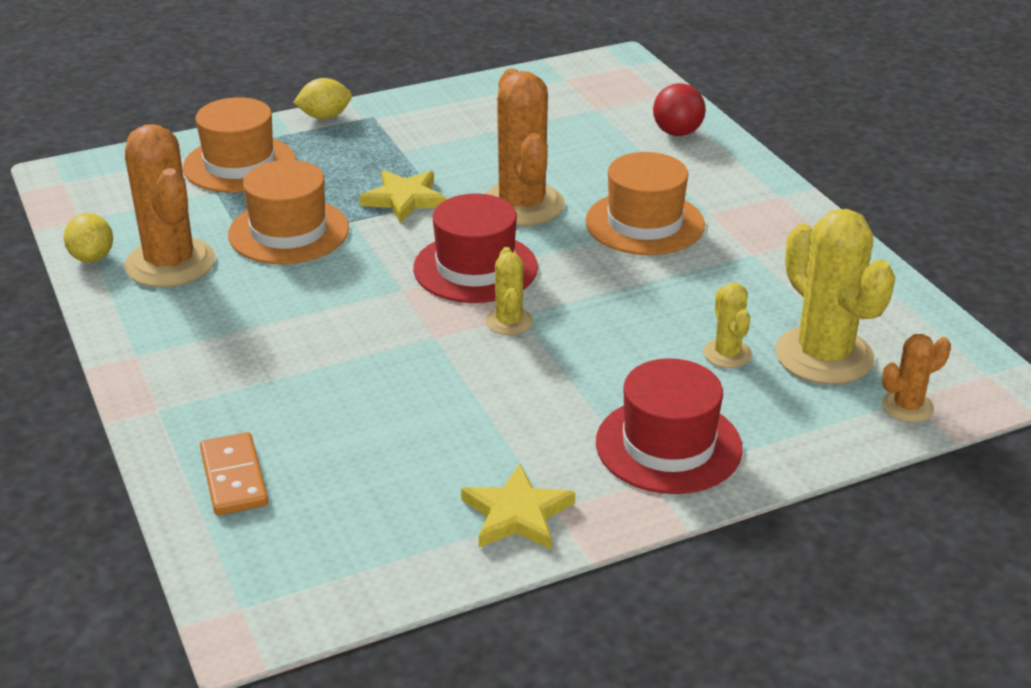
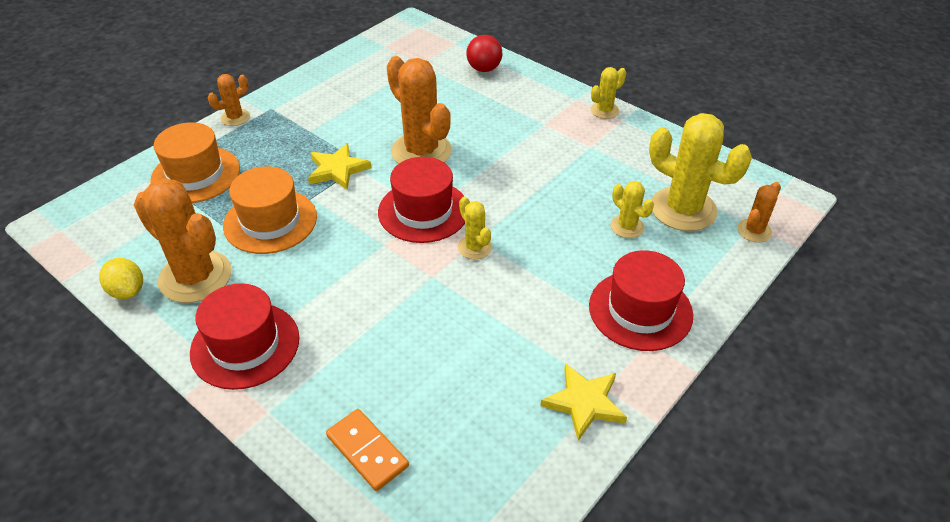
camera: 25 degrees left, 10 degrees up
yellow lemon [293,78,352,119] -> orange cactus [208,74,250,126]
orange hat [585,152,705,255] -> none
none -> red hat [190,283,299,390]
none -> yellow cactus [591,67,626,119]

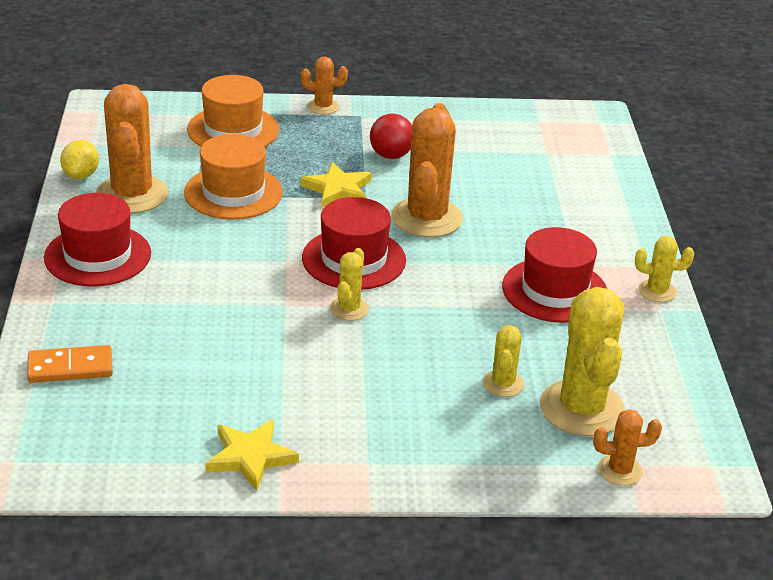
camera: 45 degrees right, 10 degrees down
orange domino [326,409,409,491] -> orange domino turned 75 degrees clockwise [27,345,113,383]
red ball [466,35,502,72] -> red ball moved to [370,114,412,159]
red hat [589,250,693,351] -> red hat moved to [502,227,607,323]

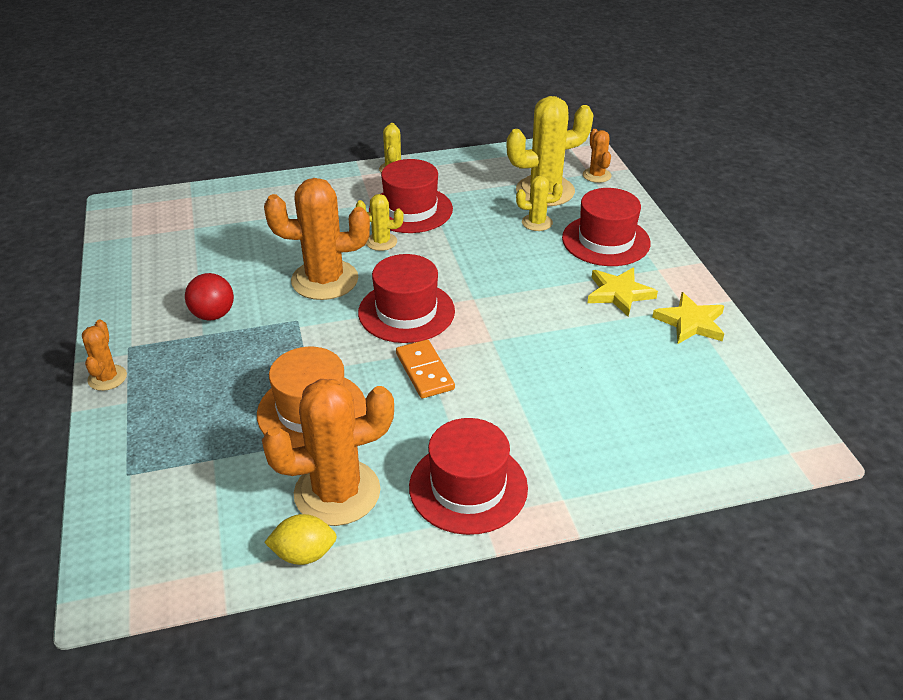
camera: 100 degrees left, 5 degrees up
orange domino [27,345,113,383] -> orange domino moved to [396,340,455,398]
orange hat [187,75,279,147] -> none
yellow star [301,162,372,208] -> yellow star moved to [587,267,658,317]
yellow cactus [330,248,369,321] -> yellow cactus moved to [356,194,404,251]
none -> red hat [562,188,651,266]

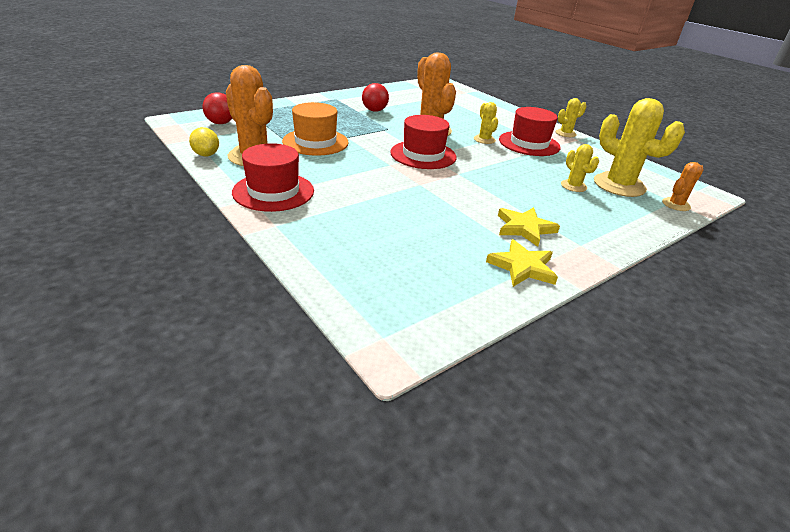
camera: 65 degrees right, 5 degrees down
orange cactus [82,320,127,391] -> none
orange domino [396,340,455,398] -> none
red hat [562,188,651,266] -> none
none -> red ball [202,92,232,124]

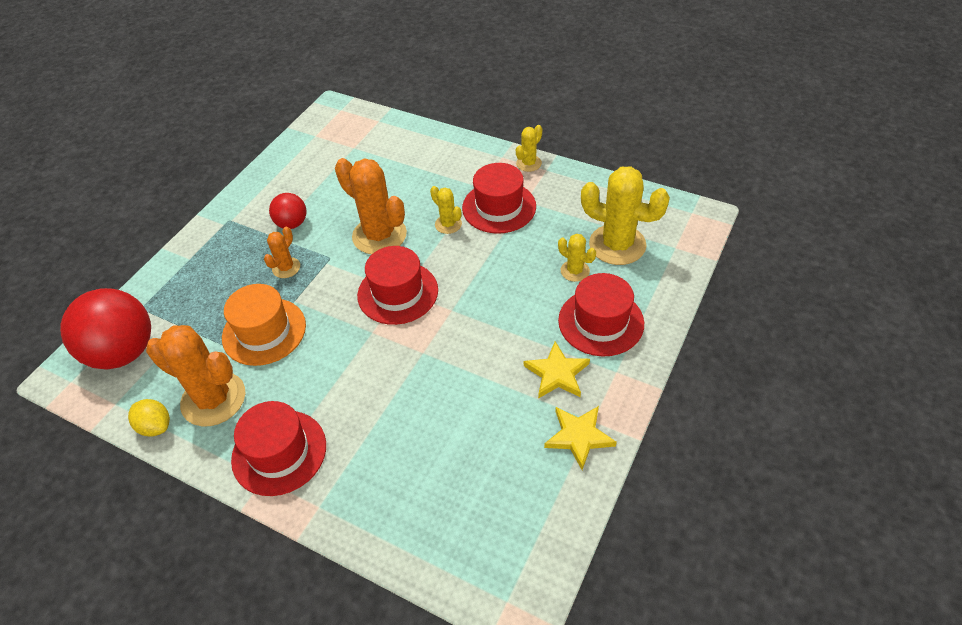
camera: 20 degrees left, 15 degrees up
red ball [202,92,232,124] -> red ball [60,288,151,370], size x1.92
orange cactus [662,162,704,211] -> orange cactus moved to [264,227,300,278]
none -> red hat [558,273,644,356]

